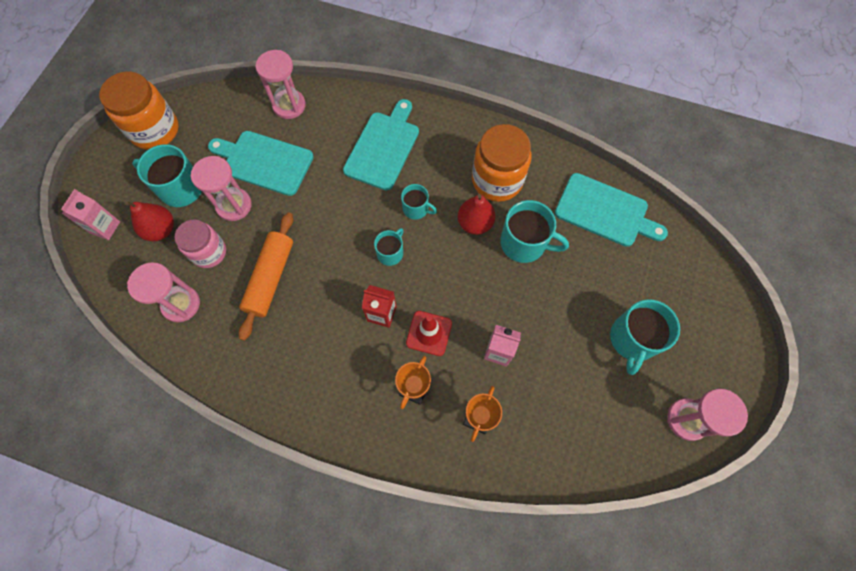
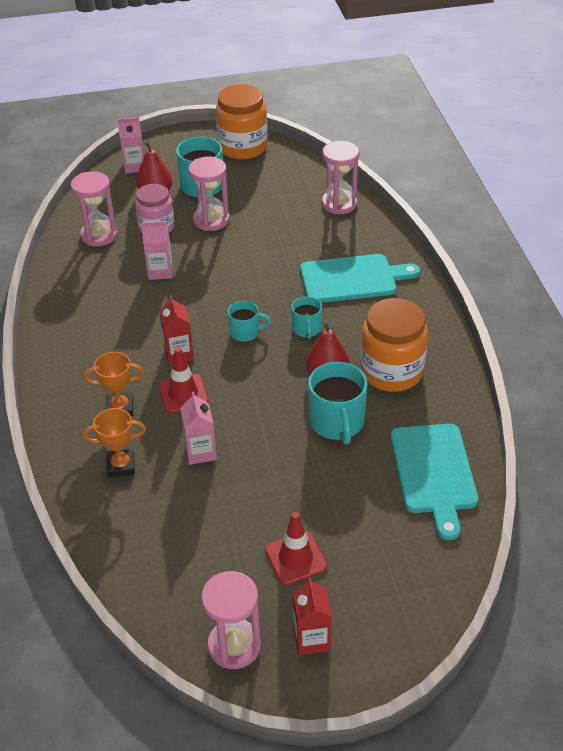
camera: 60 degrees right, 25 degrees down
turquoise cutting board [208,131,313,196] -> none
orange rolling pin [238,212,293,341] -> pink carton [142,221,172,280]
turquoise mug [610,299,680,375] -> red traffic cone [265,512,327,585]
none -> red carton [293,577,332,655]

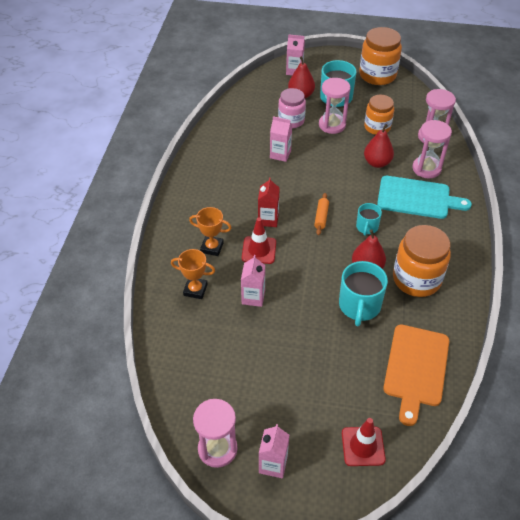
camera: 20 degrees right, 5 degrees up
pink hourglass [71,171,117,246] -> pink hourglass moved to [412,120,452,178]
turquoise mug [228,301,271,342] -> orange rolling pin [314,193,329,235]
red traffic cone [265,512,327,585] -> red traffic cone moved to [342,418,386,466]
red carton [293,577,332,655] -> pink carton [259,424,289,479]
turquoise cutting board [391,424,478,540] -> orange cutting board [383,324,449,426]
none -> orange jar [364,95,394,135]
none -> red pear [364,124,394,168]

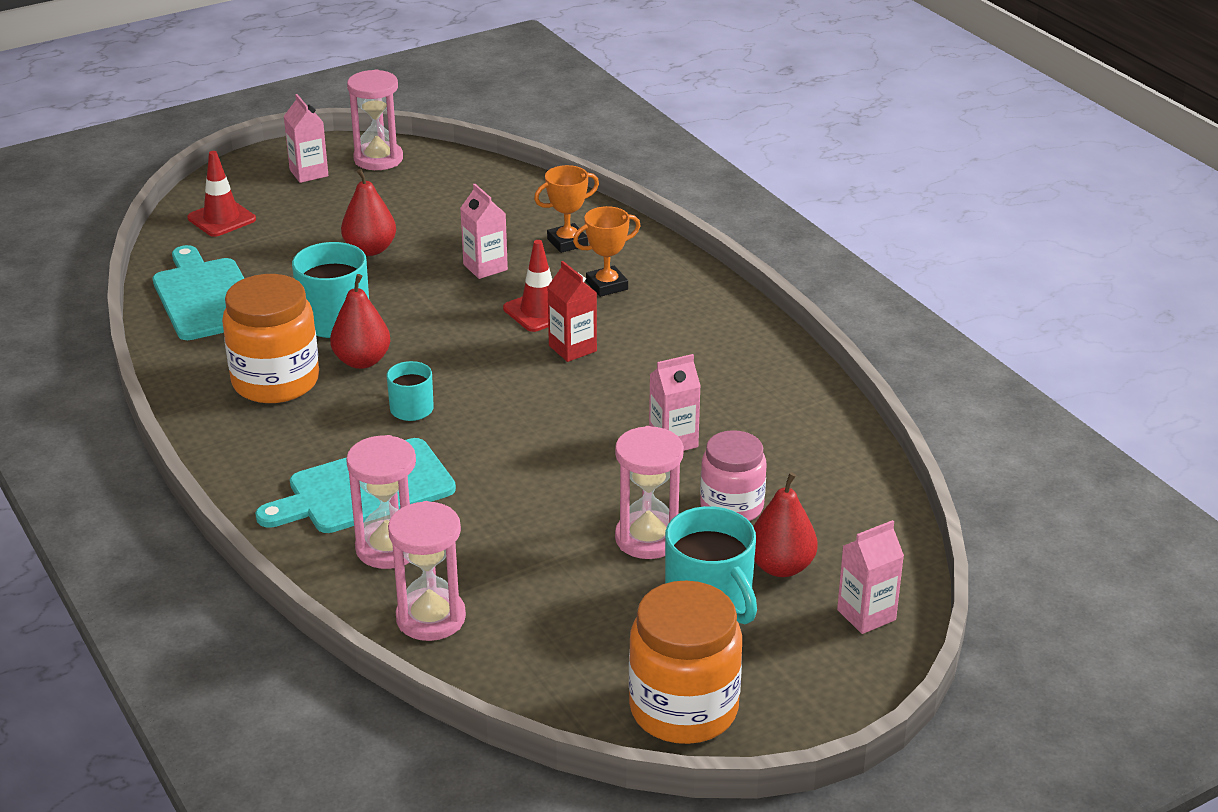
camera: 140 degrees right, 15 degrees down
orange rolling pin [314,193,329,235] -> none
orange jar [364,95,394,135] -> none
red pear [364,124,394,168] -> red pear moved to [341,169,396,256]
orange cutting board [383,324,449,426] -> turquoise cutting board [153,245,245,340]

